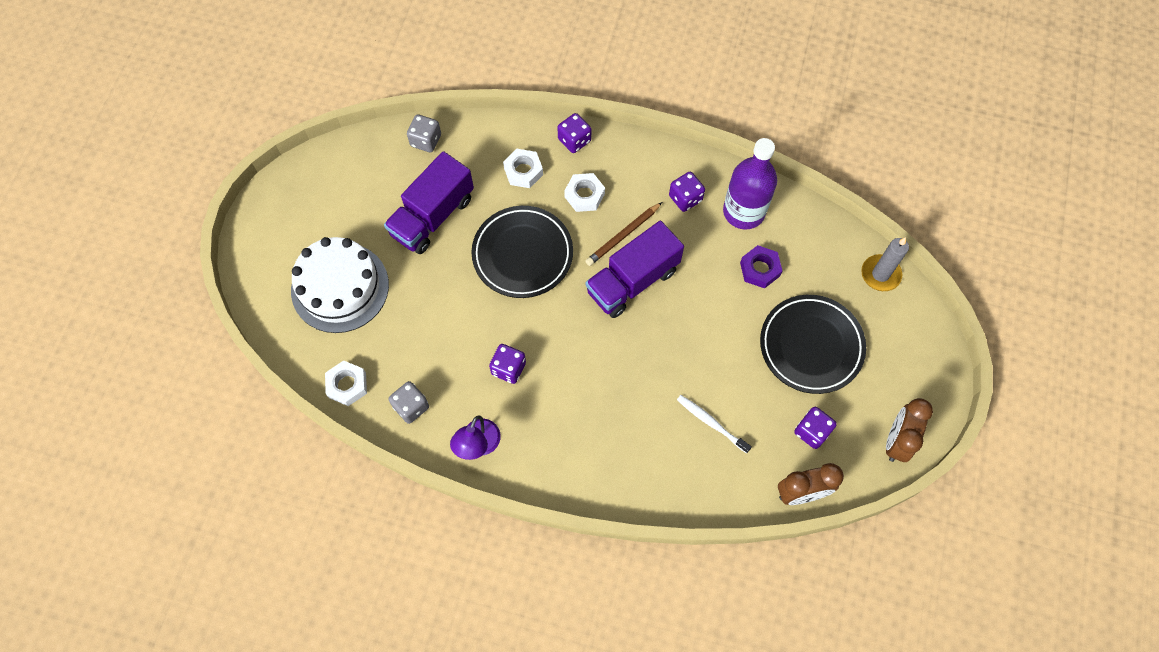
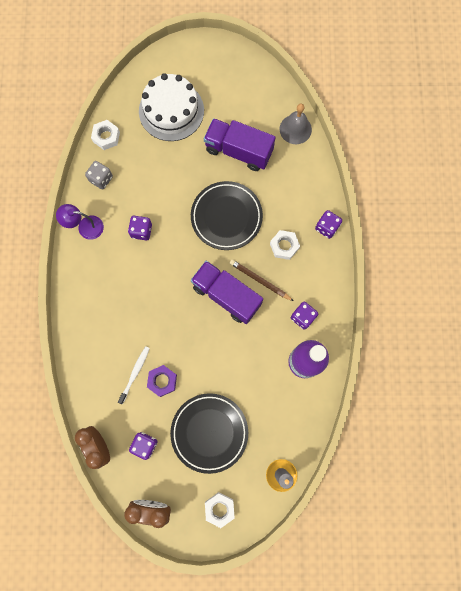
camera: 75 degrees right, 10 degrees up
grey dice [407,114,441,152] -> grey bell [280,104,312,144]
white nut [503,149,543,188] -> white nut moved to [205,492,235,528]
purple nut [740,245,782,288] -> purple nut moved to [147,365,177,397]

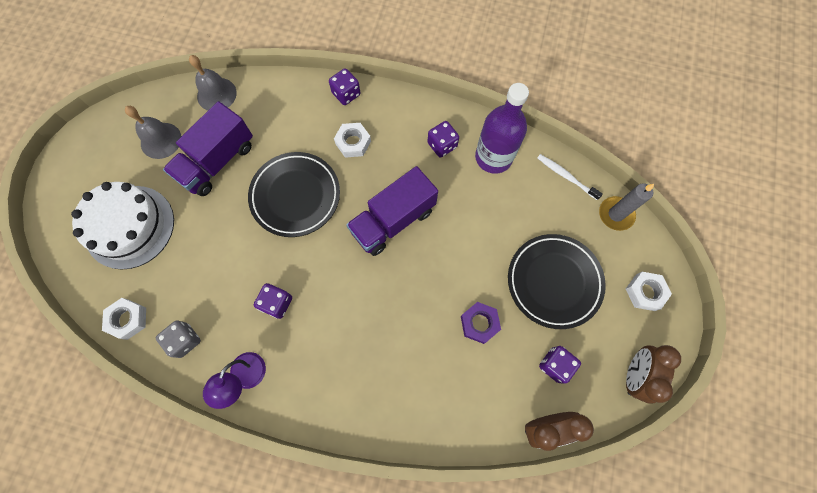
camera: 75 degrees left, 5 degrees down
white toothbrush [118,346,150,404] -> white toothbrush moved to [537,154,603,200]
brown pencil [229,260,294,301] -> none
none -> grey bell [125,106,181,159]

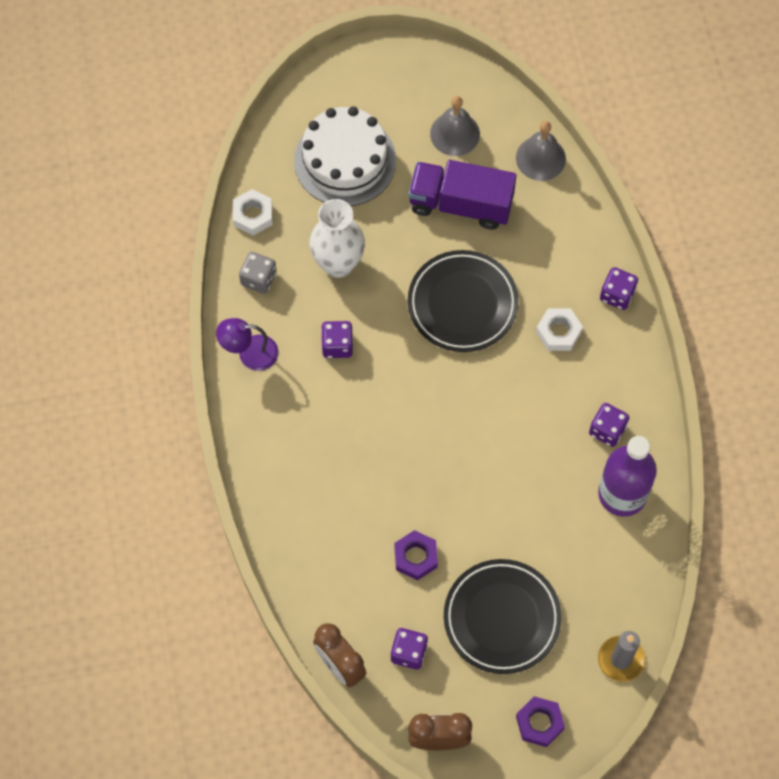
camera: 65 degrees right, 5 degrees down
purple truck [346,166,438,256] -> none
white toothbrush [537,154,603,200] -> none
white nut [626,272,672,311] -> purple nut [516,696,565,747]
none -> white vase [309,199,365,278]

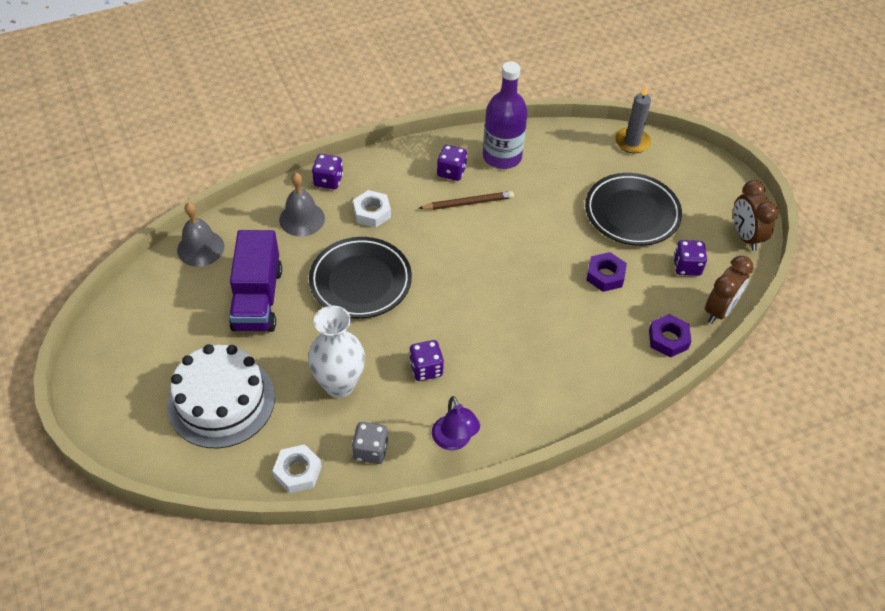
camera: 105 degrees left, 15 degrees down
grey bell [430,96,480,156] -> grey bell moved to [279,172,325,237]
purple nut [516,696,565,747] -> purple nut moved to [649,314,691,358]
none -> brown pencil [418,191,514,210]

